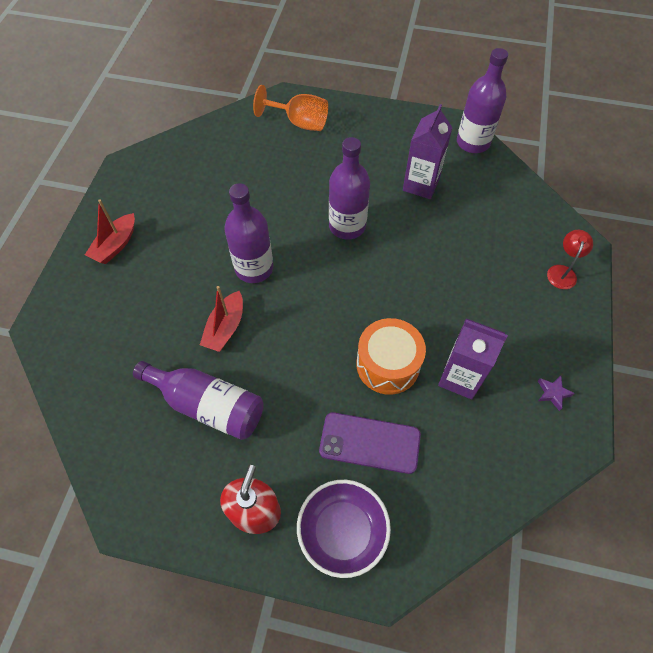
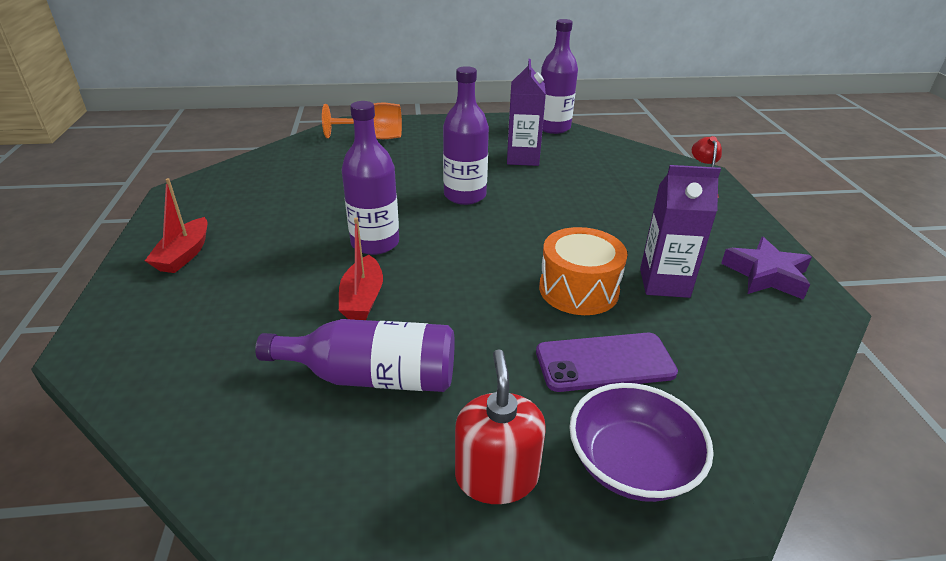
camera: 20 degrees left, 25 degrees down
purple star [538,376,575,411] -> purple star [721,237,812,300], size x2.00

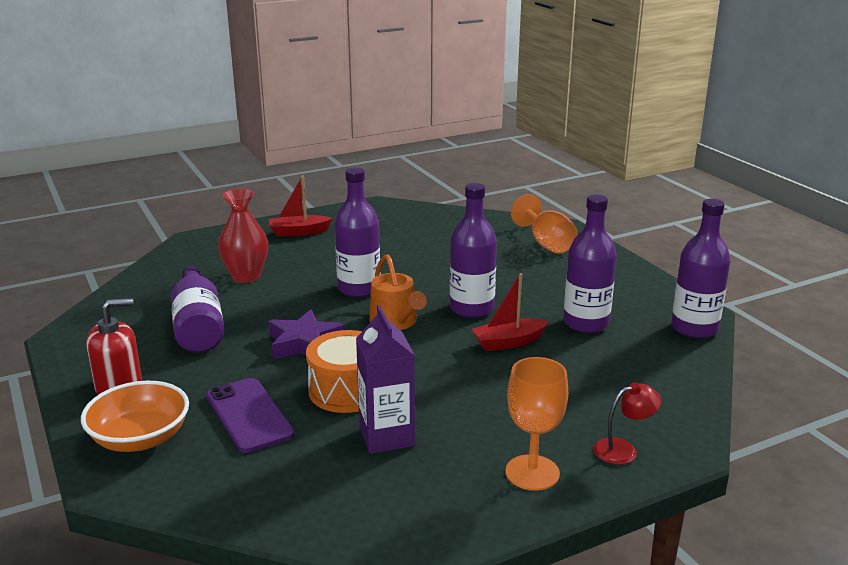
camera: 70 degrees right, 10 degrees down
red boat [339,218,383,320] -> red boat moved to [471,273,549,351]
purple carton [507,59,546,166] -> purple bottle [563,195,617,333]
purple bowl [569,383,714,502] -> orange bowl [81,381,189,452]
purple star [721,237,812,300] -> purple star moved to [268,309,344,360]
none -> red vase [218,189,268,283]
none -> orange watering can [369,254,427,330]
none -> orange goblet [505,357,568,491]

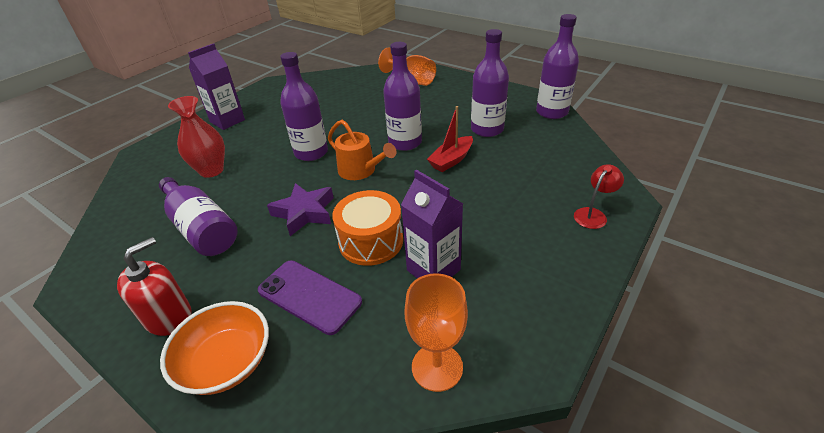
camera: 25 degrees left, 15 degrees up
red boat [269,176,333,237] -> purple carton [188,43,245,130]
orange goblet [505,357,568,491] -> orange goblet moved to [405,273,468,392]

